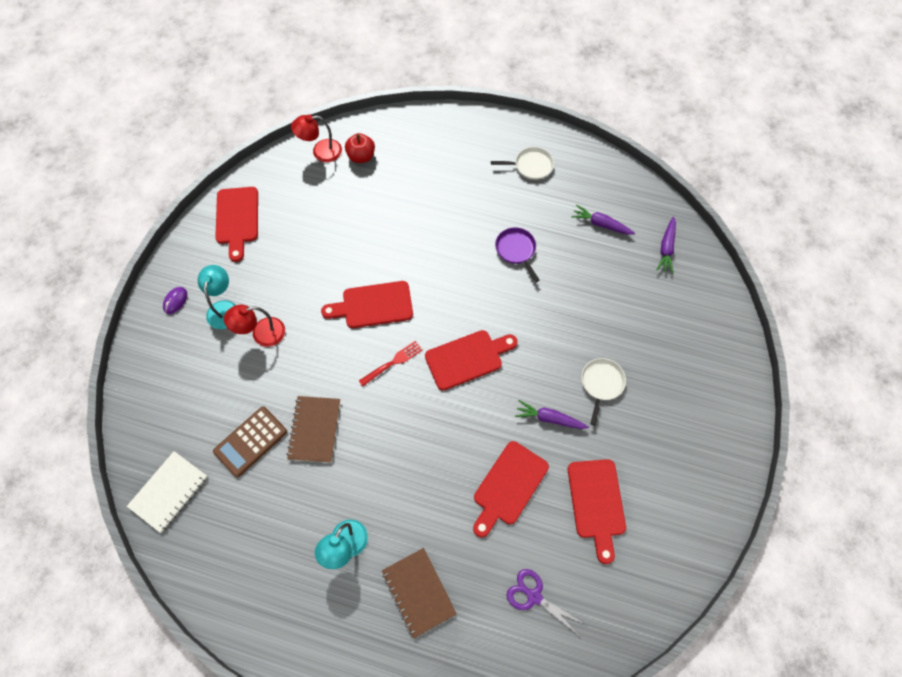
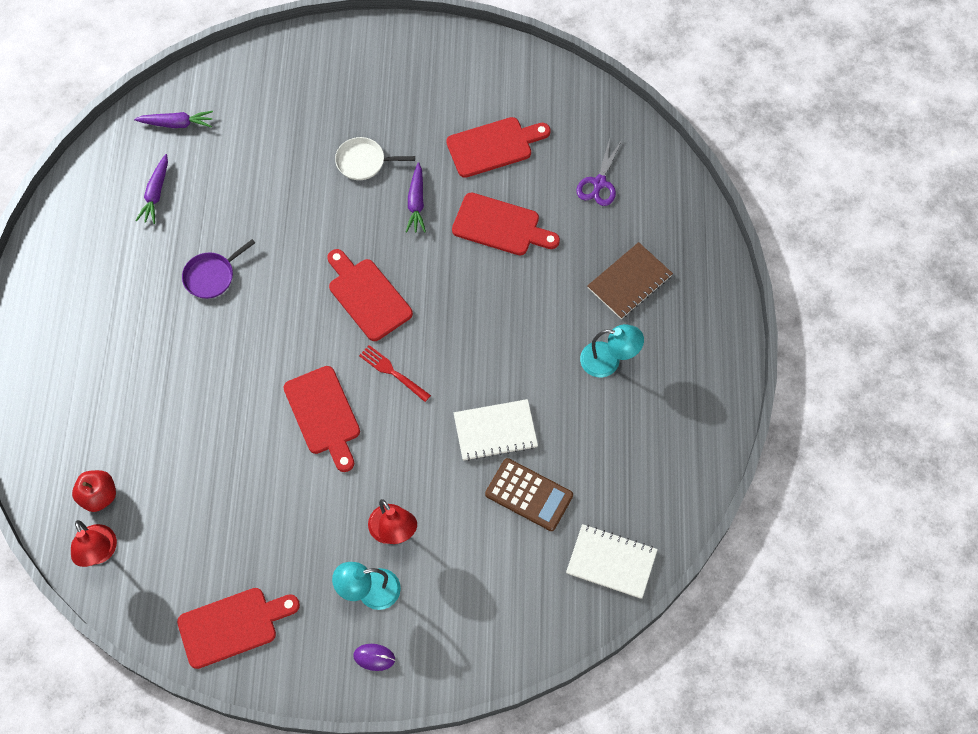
camera: 105 degrees left, 0 degrees up
brown notebook [287,396,340,463] -> white notebook [454,399,538,461]
white pan [491,147,554,180] -> none

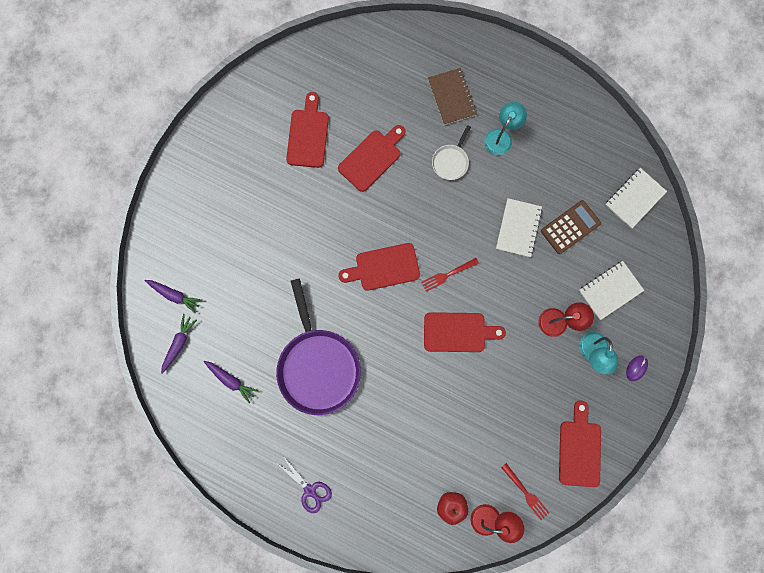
camera: 65 degrees left, 15 degrees up
purple pan [182,239,255,299] -> purple pan [276,279,361,415], size x2.16
white pan [335,137,415,180] -> white pan moved to [432,125,471,180]
purple carrot [406,162,426,232] -> purple carrot moved to [145,280,202,313]
purple scissors [576,139,622,206] -> purple scissors moved to [278,456,332,513]
none -> red fork [501,463,549,520]
none -> white notebook [579,261,644,320]

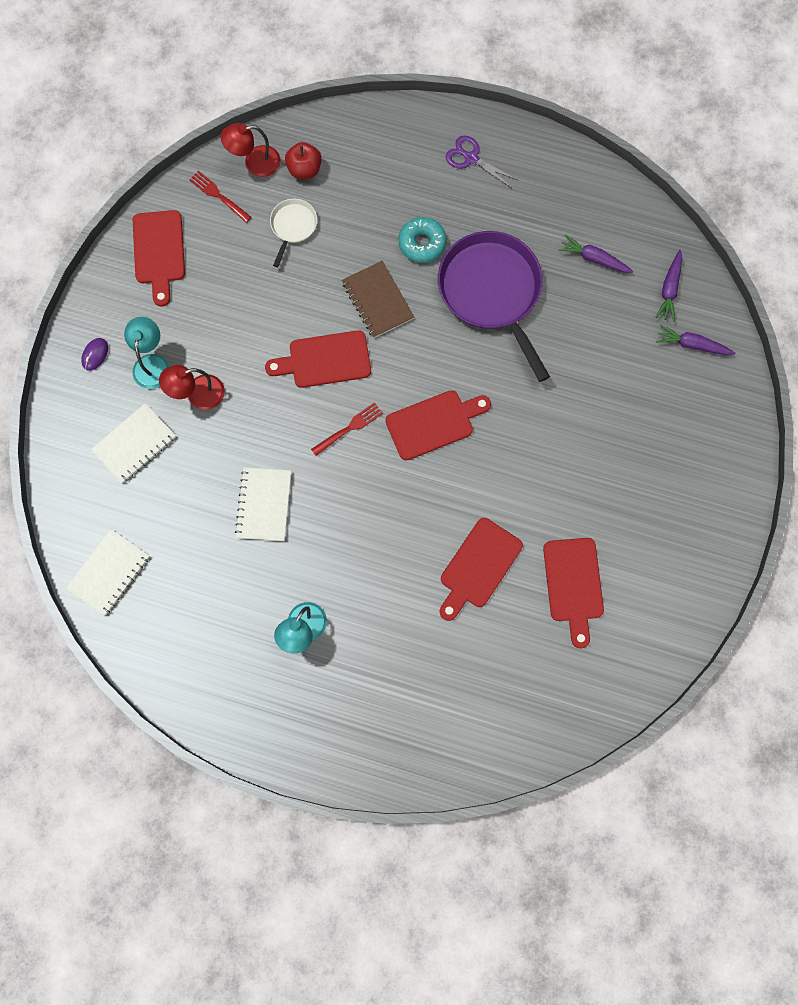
camera: 170 degrees right, 5 degrees down
brown notebook [428,68,477,125] -> brown notebook moved to [342,261,414,338]
white pan [432,125,471,180] -> white pan moved to [270,199,317,267]
brown calculator [541,200,601,254] -> none
none -> turquoise donut [399,217,447,263]

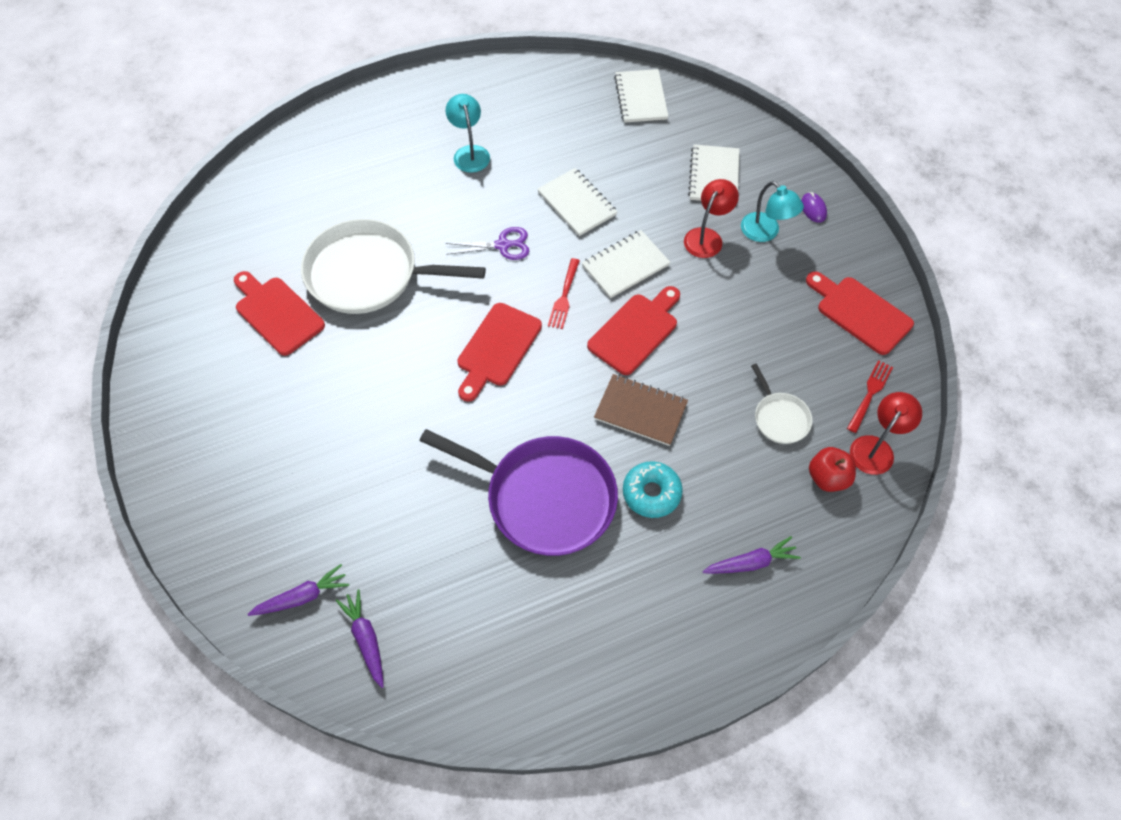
camera: 140 degrees right, 15 degrees down
red fork [189,171,252,223] -> red fork turned 60 degrees counterclockwise [847,360,893,433]
red cutting board [440,518,523,621] -> white pan [301,219,486,314]
purple scissors [445,136,518,188] -> purple scissors moved to [446,227,530,260]
purple carrot [558,234,633,273] -> purple carrot moved to [702,536,801,574]
none -> white notebook [582,230,670,298]

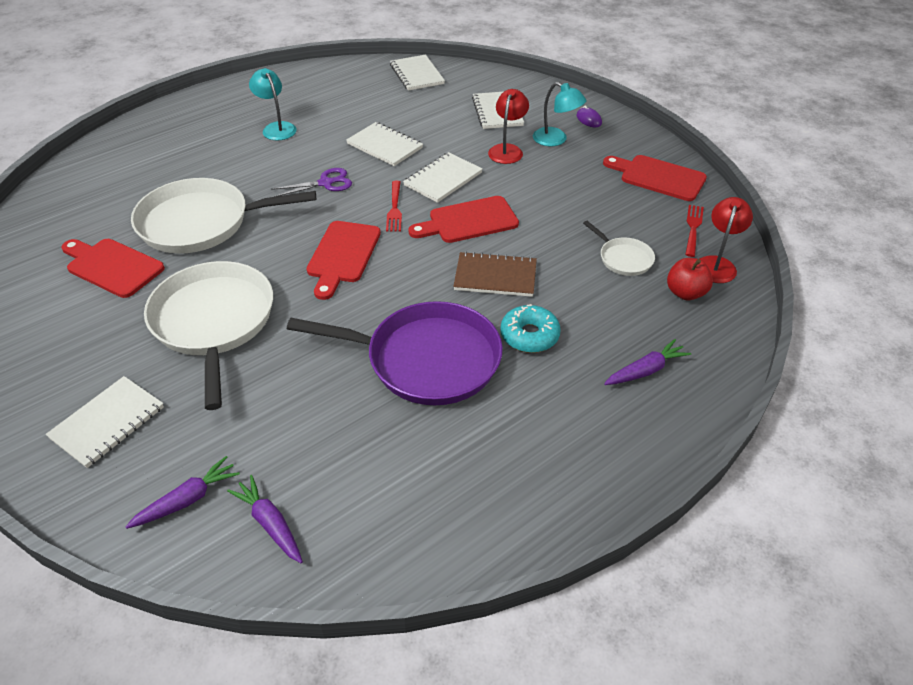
camera: 15 degrees left, 15 degrees down
red cutting board [587,286,680,375] -> red cutting board turned 135 degrees counterclockwise [408,196,519,243]
none -> white notebook [46,376,164,468]
none -> white pan [144,261,273,410]

